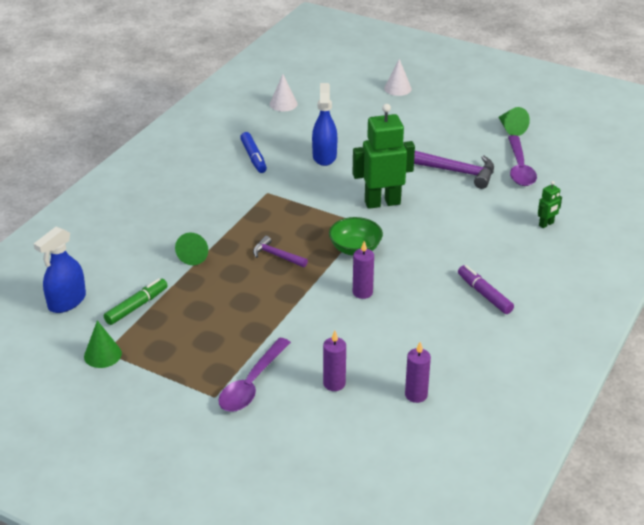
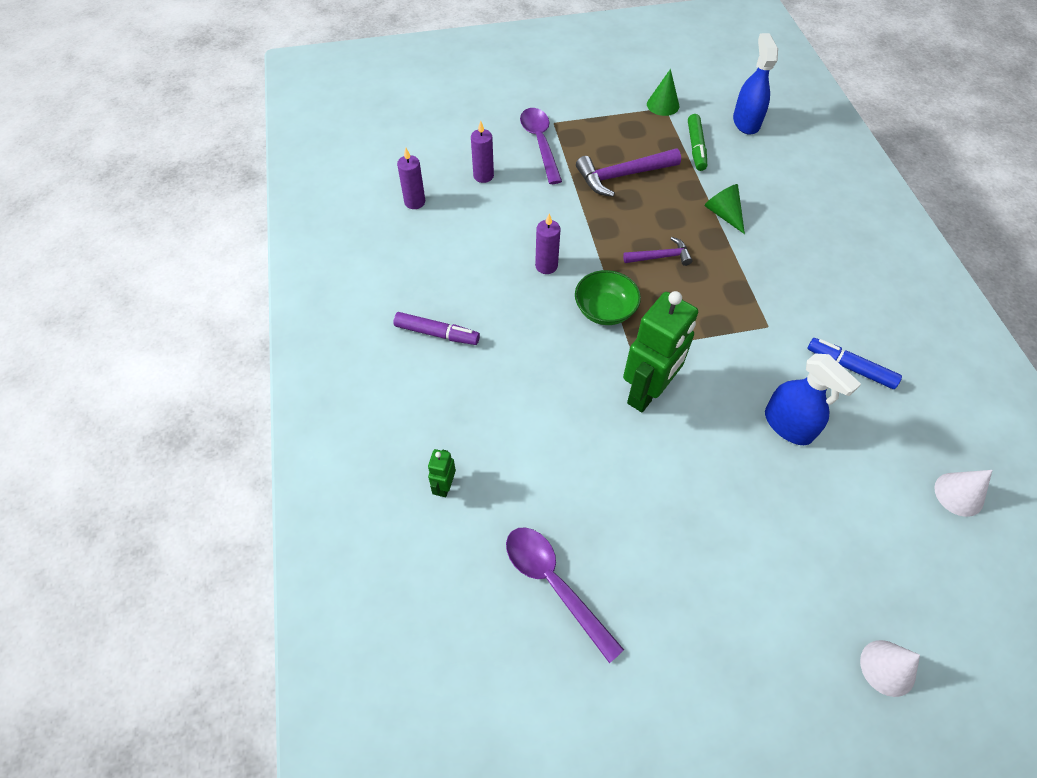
camera: 140 degrees right, 20 degrees up
purple hammer [414,151,494,189] -> purple hammer moved to [576,148,681,197]
green cone [498,107,530,136] -> none

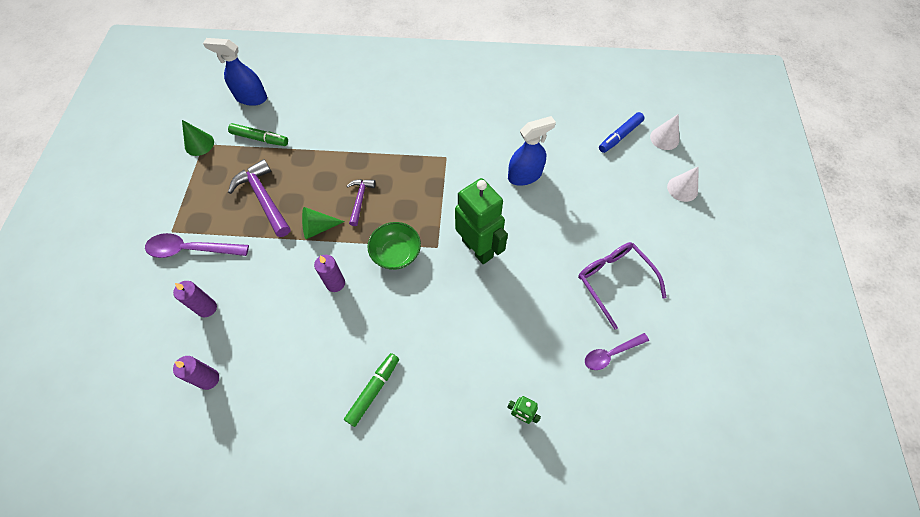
camera: 75 degrees left, 5 degrees up
purple marker [393,312,480,345] -> green marker [344,353,399,427]
purple spoon [506,527,624,663] -> purple spoon [585,333,649,370], size x0.66
purple hammer [576,148,681,197] -> purple hammer turned 150 degrees clockwise [228,159,290,237]
green cone [704,184,745,234] -> green cone moved to [302,207,345,239]
blue marker [808,338,902,389] -> blue marker moved to [599,112,645,153]
white cone [934,470,992,517] -> white cone moved to [650,114,679,150]
none -> purple glasses [578,242,667,330]

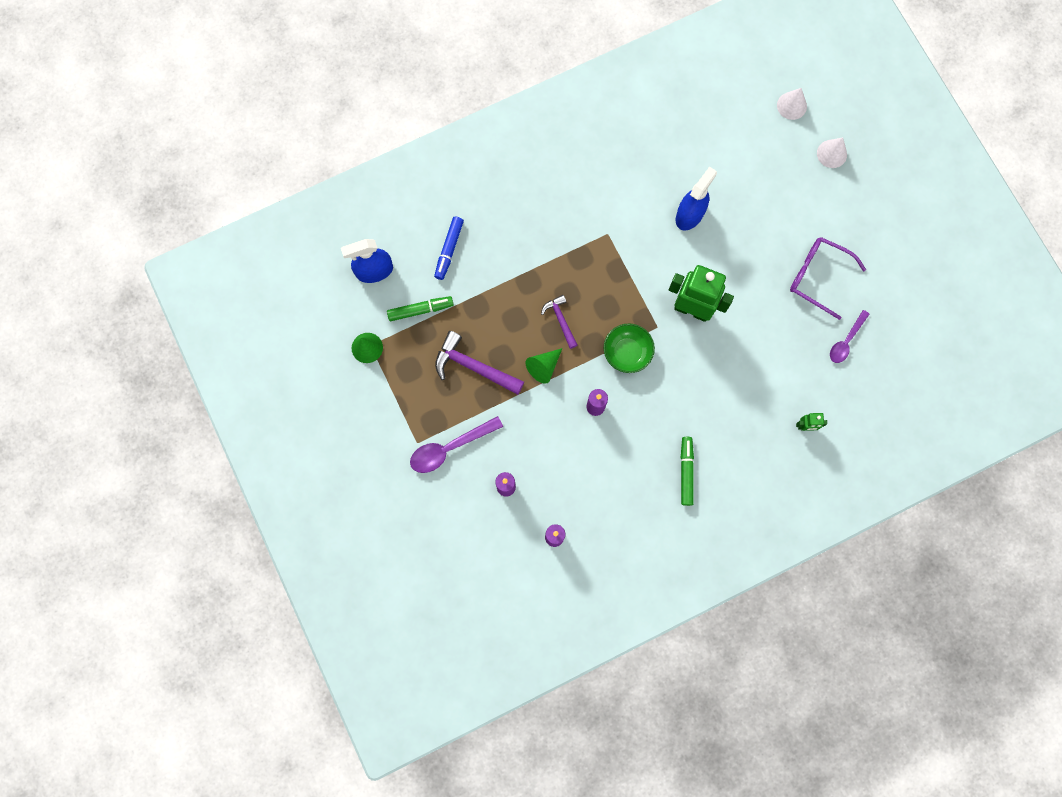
camera: 30 degrees left, 15 degrees up
blue marker [599,112,645,153] -> blue marker moved to [434,217,464,280]

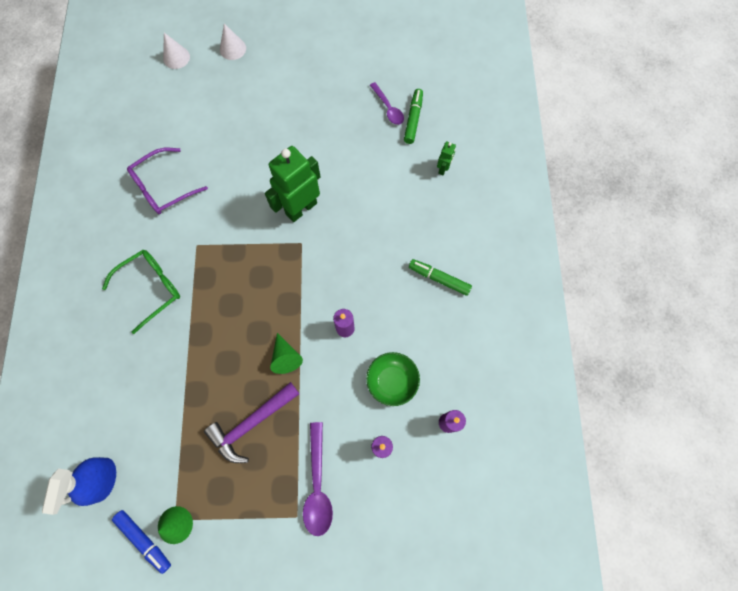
camera: 65 degrees left, 5 degrees down
green marker [387,296,454,321] -> green marker moved to [404,89,423,144]
blue marker [434,217,464,280] -> blue marker moved to [112,510,171,574]
purple hammer [541,295,578,349] -> none
green bowl [604,323,655,373] -> green bowl moved to [366,352,420,406]
blue spray bottle [676,166,717,231] -> none
purple glasses [790,237,866,320] -> purple glasses moved to [127,148,208,214]
none -> green glasses [102,250,180,334]

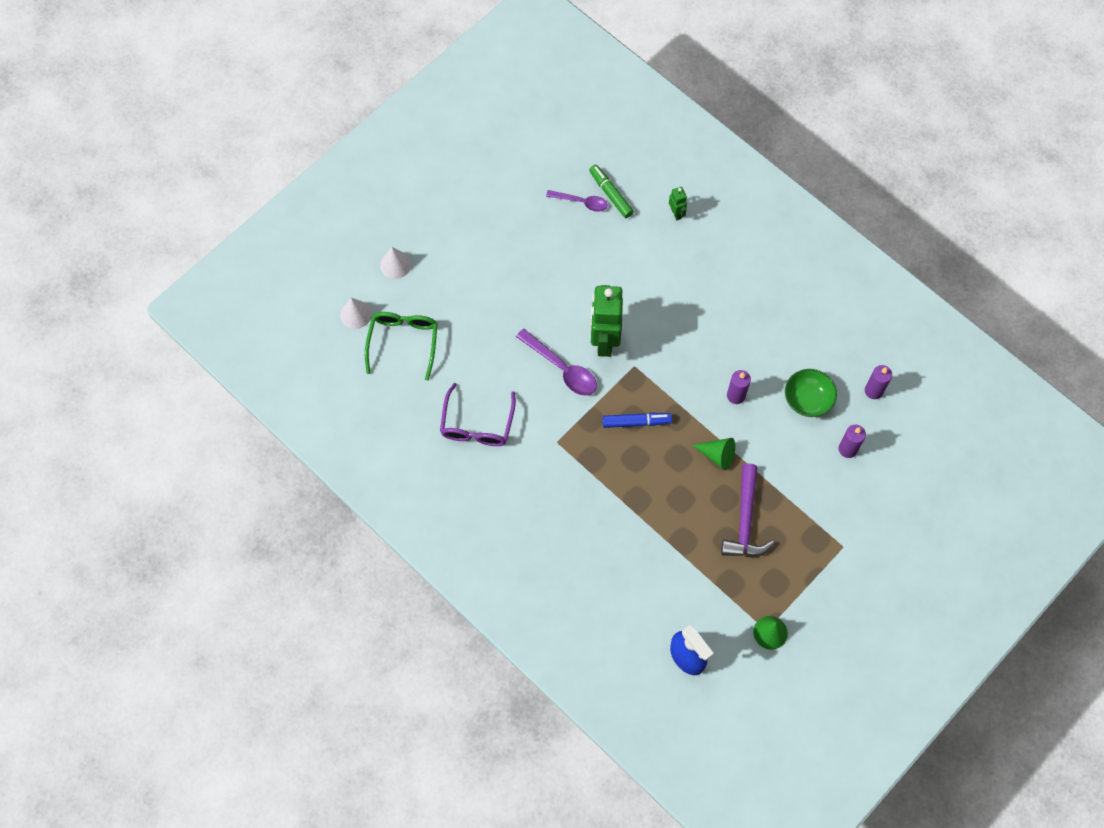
camera: 45 degrees left, 5 degrees down
green glasses [102,250,180,334] -> green glasses moved to [365,312,438,381]
blue marker [112,510,171,574] -> blue marker moved to [603,413,672,428]
purple spoon [303,422,333,536] -> purple spoon moved to [516,329,597,396]
green marker [409,259,472,296] -> none

